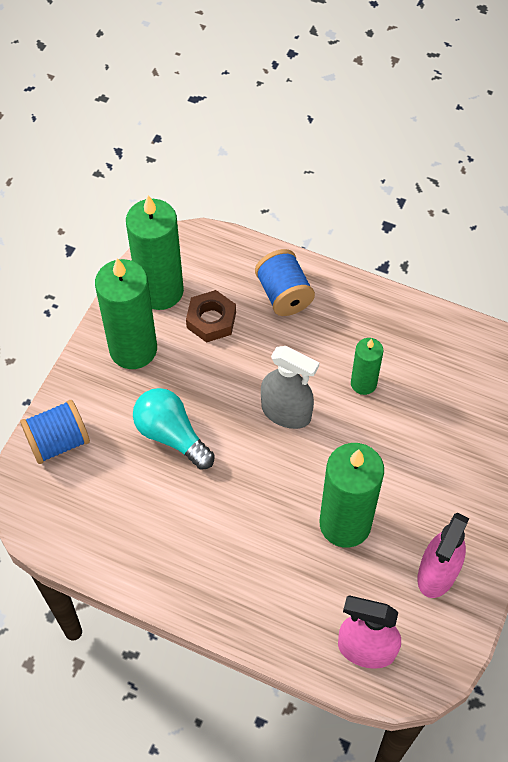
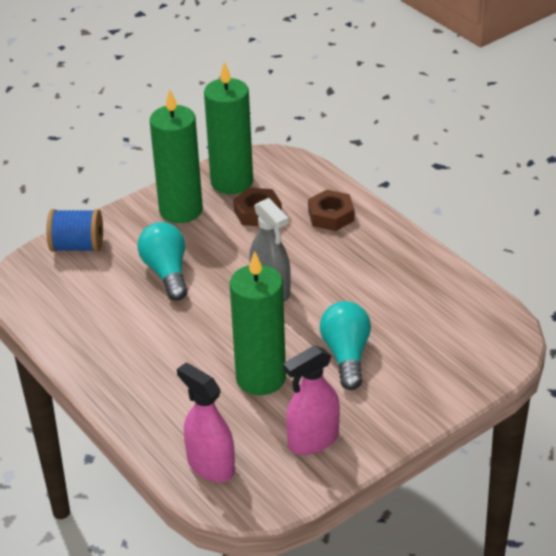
camera: 30 degrees right, 20 degrees down
blue spool [255,249,315,316] -> brown nut [308,190,354,231]
green candle [351,338,383,395] -> none
none -> turquoise light bulb [320,301,371,390]

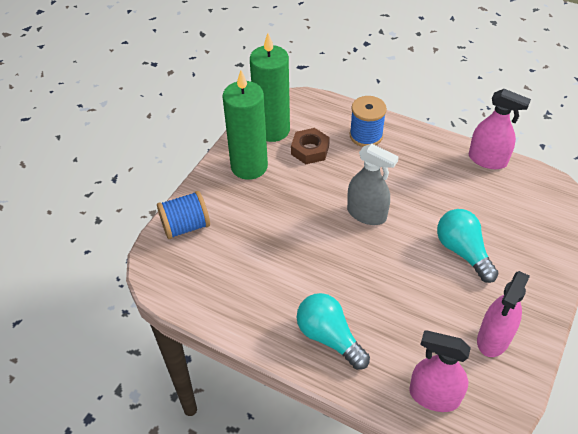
camera: 25 degrees left, 10 degrees up
turquoise light bulb [137,222,188,301] -> turquoise light bulb moved to [297,293,370,370]
green candle [230,251,286,395] -> none
brown nut [308,190,354,231] -> blue spool [350,96,387,147]
none -> pink spray bottle [469,89,531,169]

